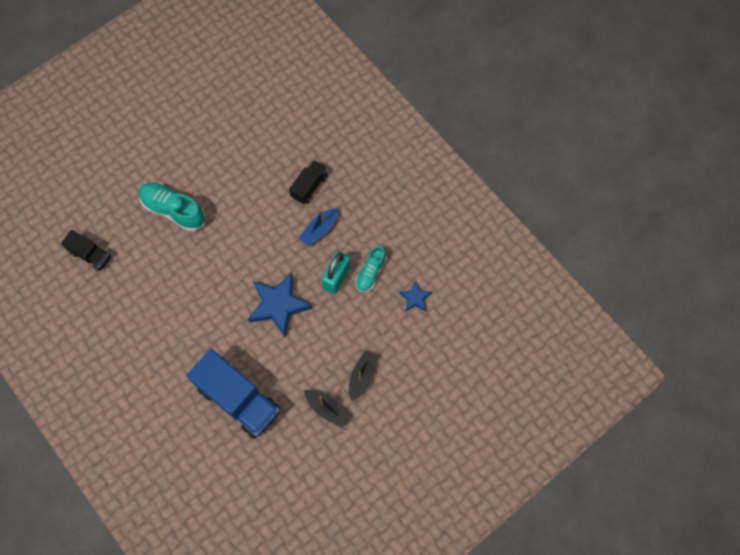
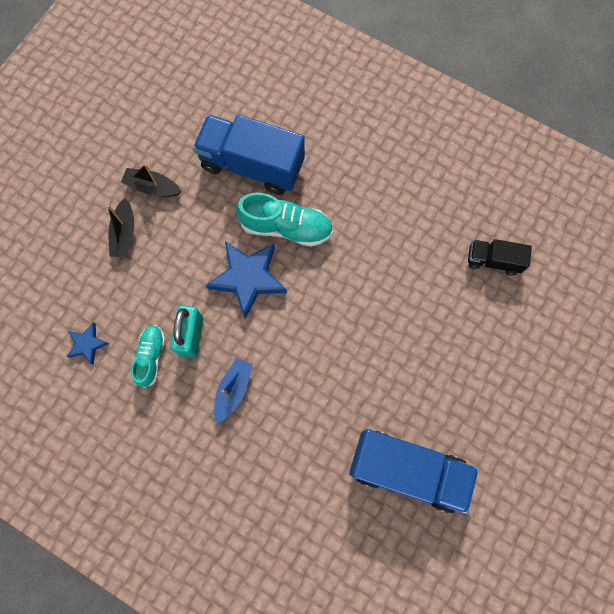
camera: 160 degrees right, 5 degrees up
turquoise shoe [139,183,206,232] -> turquoise shoe moved to [236,193,333,247]
black truck [289,160,328,204] -> none
none -> blue truck [349,429,479,514]

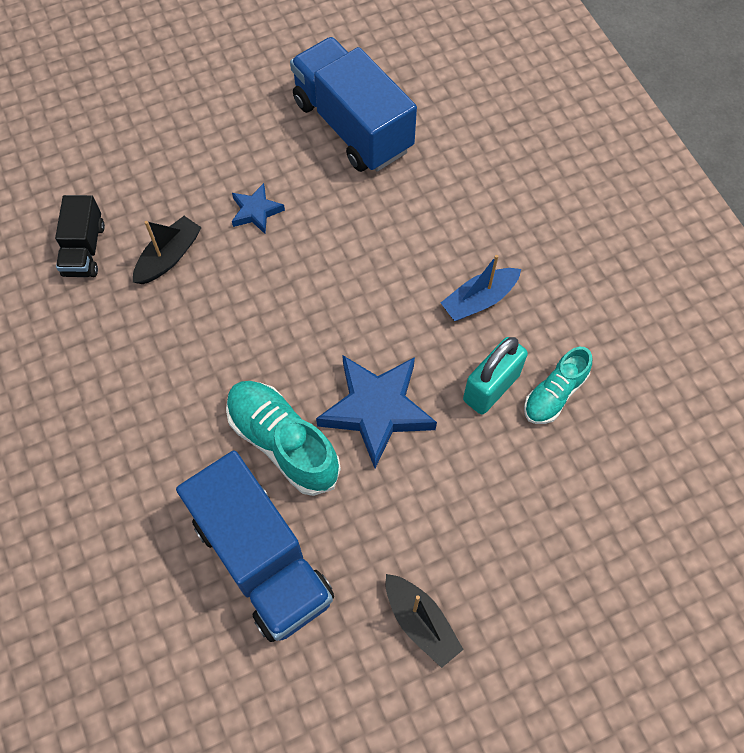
camera: 145 degrees left, 10 degrees down
blue star [66,323,110,365] -> blue star moved to [232,183,285,234]
black boat [107,198,134,257] -> black boat moved to [133,216,202,284]
black truck [468,239,532,275] -> black truck turned 45 degrees clockwise [55,195,105,277]

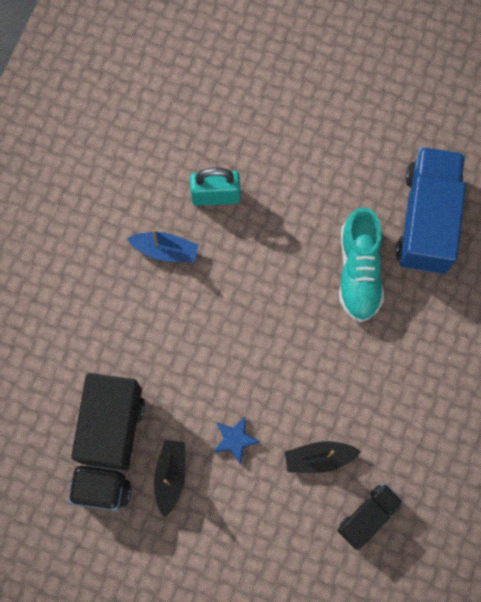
camera: 135 degrees left, 10 degrees up
blue truck [290,37,417,172] -> black truck [68,373,145,511]
blue star [316,355,437,468] -> none
black boat [386,574,464,668] -> black boat moved to [154,440,185,518]
turquoise shoe [524,347,592,424] -> none

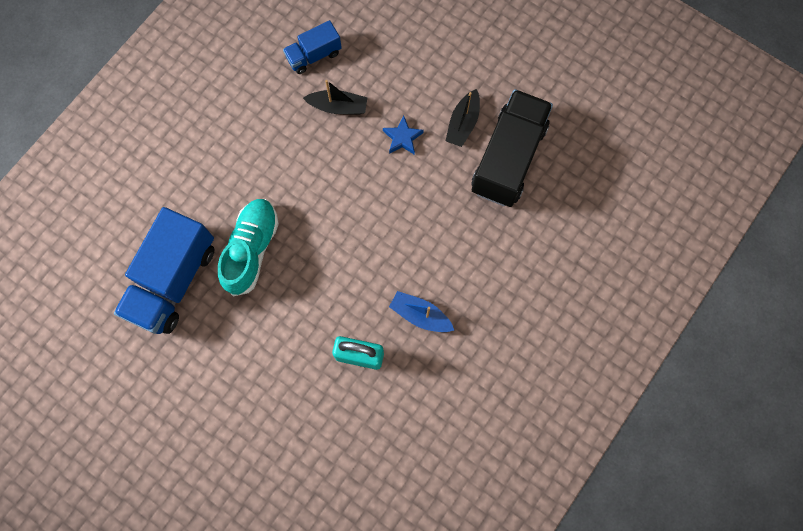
camera: 165 degrees left, 0 degrees up
black truck [337,484,403,550] -> blue truck [283,20,342,74]

